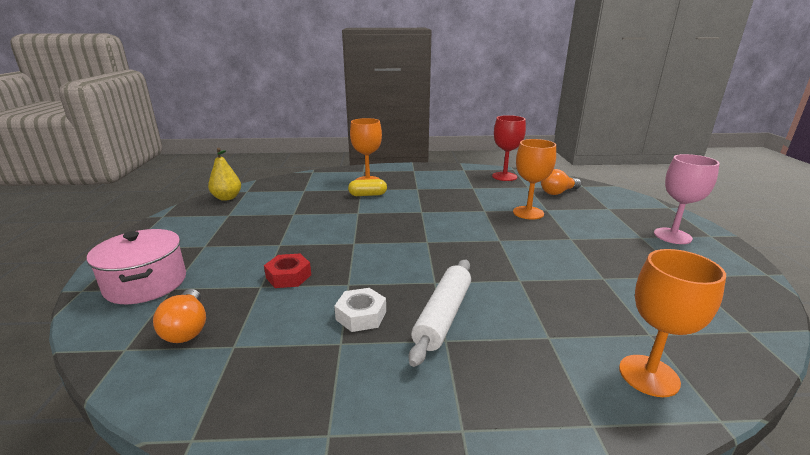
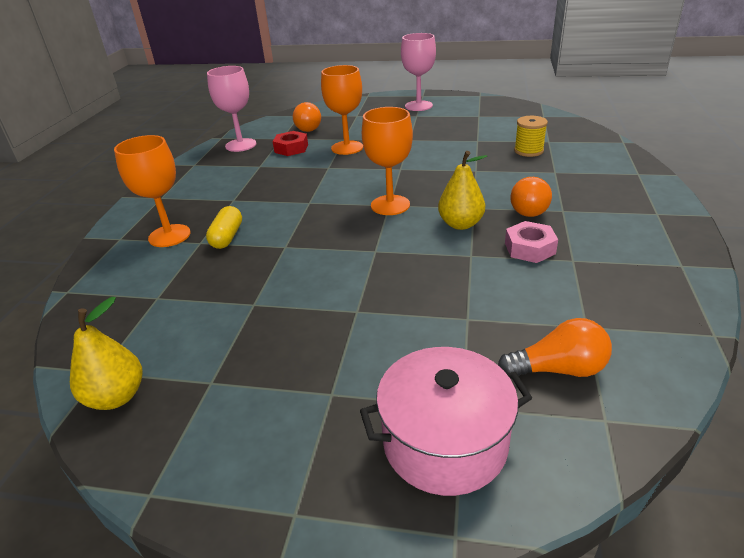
camera: 75 degrees left, 10 degrees up
red nut [264,254,311,288] -> red nut moved to [273,131,308,156]
white nut [334,288,386,332] -> pink nut [505,221,558,263]
white rolling pin [409,260,471,367] -> orange light bulb [511,177,552,217]
red goblet [492,115,526,181] -> pink goblet [207,66,256,152]
orange goblet [619,249,726,397] -> orange goblet moved to [362,107,413,215]
none -> yellow pear [438,151,487,230]
none -> yellow spool [514,116,548,157]

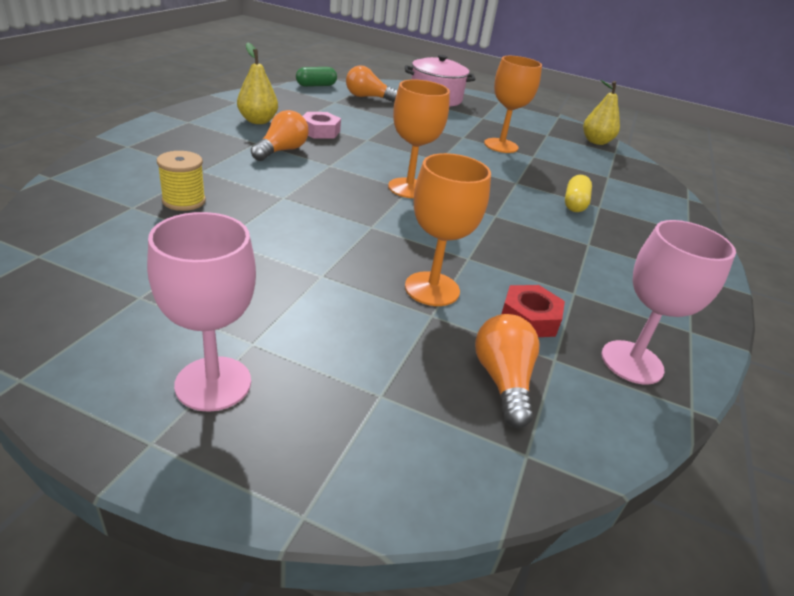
camera: 175 degrees left, 0 degrees up
orange goblet [114,135,191,247] -> orange goblet moved to [484,56,542,153]
yellow pear [438,151,487,230] -> yellow pear moved to [237,43,278,124]
none -> green capsule [296,67,337,87]

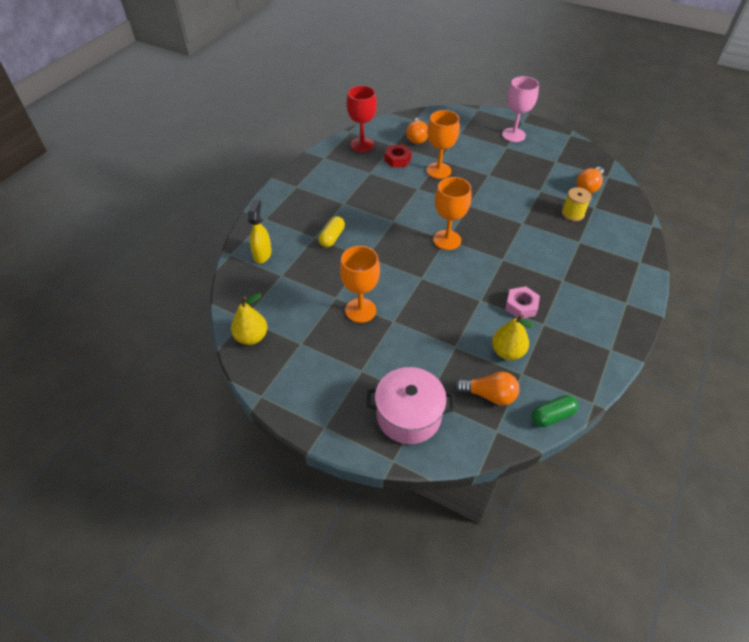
camera: 170 degrees left, 15 degrees up
yellow pear [237,43,278,124] -> yellow pear moved to [492,314,534,360]
orange light bulb [251,110,309,161] -> orange light bulb moved to [577,167,604,193]
pink goblet [601,220,736,385] -> red goblet [347,86,377,152]
none -> yellow spray bottle [248,200,272,263]

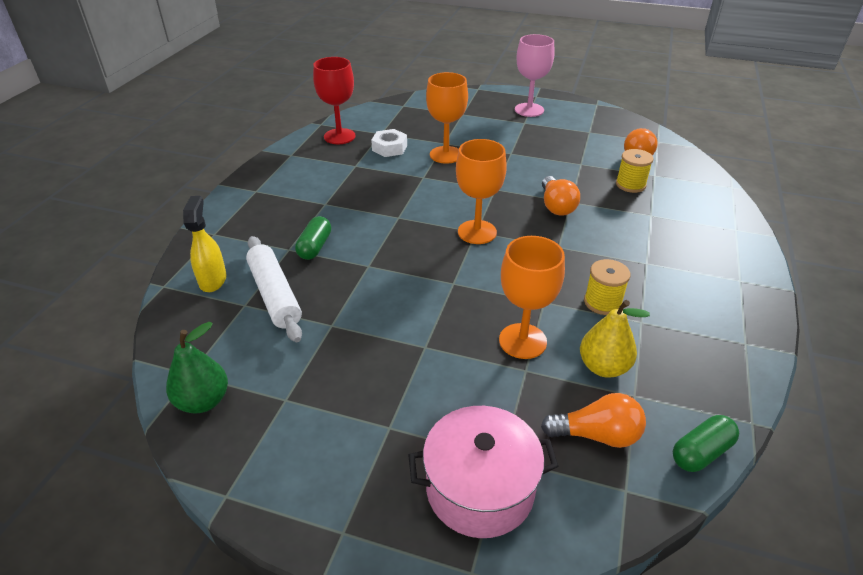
camera: 10 degrees left, 10 degrees down
yellow pear [231,293,267,345] -> green pear [166,322,228,413]
yellow capsule [319,216,345,247] -> green capsule [295,216,331,260]
orange goblet [340,246,380,323] -> orange goblet moved to [499,236,565,359]
red nut [384,145,412,168] -> white nut [371,129,407,157]
orange light bulb [406,118,428,144] -> orange light bulb moved to [542,176,580,215]
pink nut [505,286,540,319] -> yellow spool [584,259,630,315]
none -> white rolling pin [246,236,302,342]

